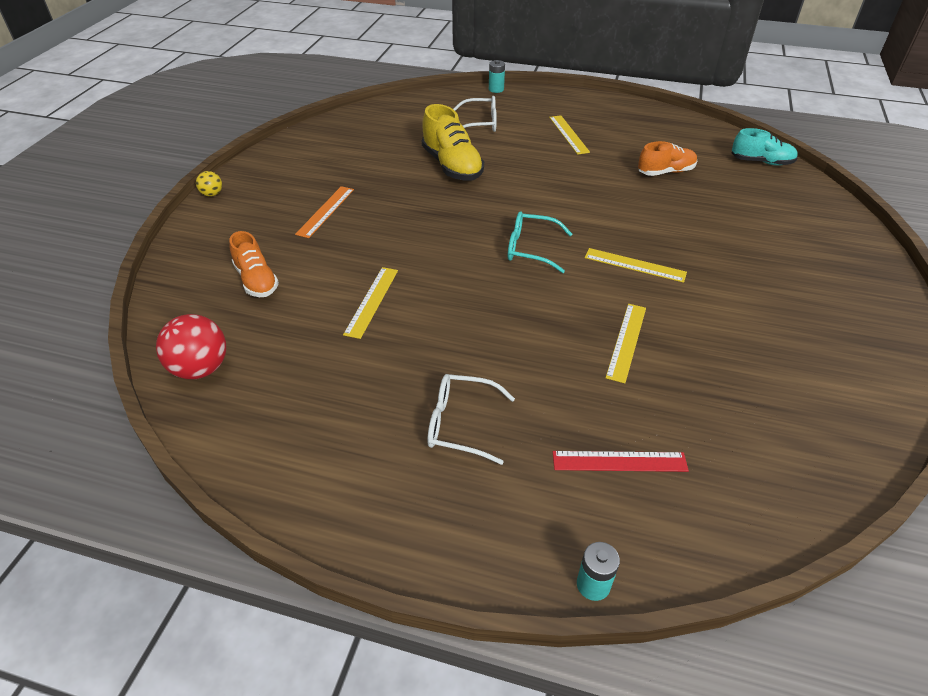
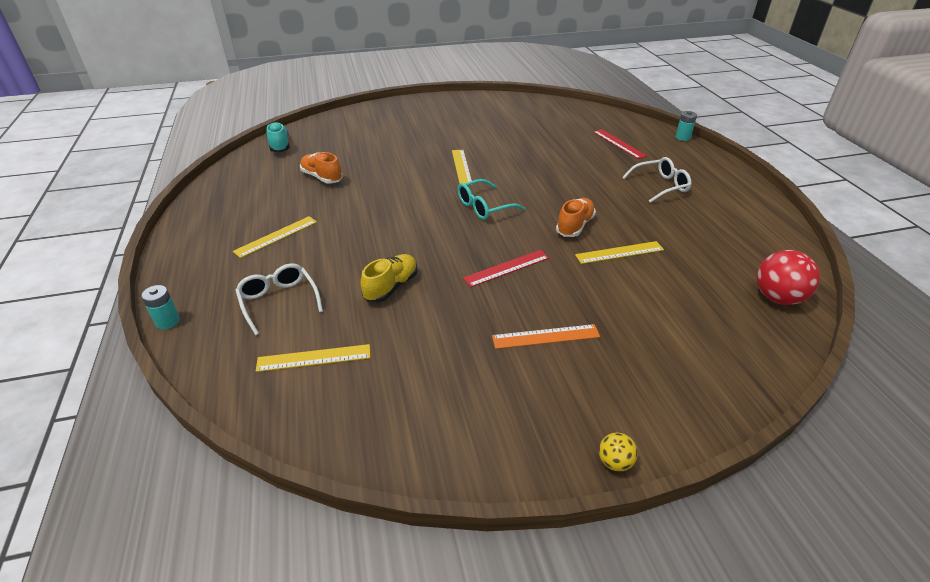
camera: 120 degrees left, 5 degrees down
orange shoe [229,231,279,297] -> orange shoe moved to [556,198,596,237]
yellow shoe [422,104,484,181] -> yellow shoe [360,254,418,302], size x0.66
white glasses [427,374,515,465] -> white glasses turned 90 degrees counterclockwise [622,157,691,203]
turquoise glasses [508,211,572,273] -> turquoise glasses turned 75 degrees clockwise [458,179,525,220]
yellow ruler [605,304,646,383] -> yellow ruler moved to [256,344,370,372]
none -> red ruler [463,250,549,287]

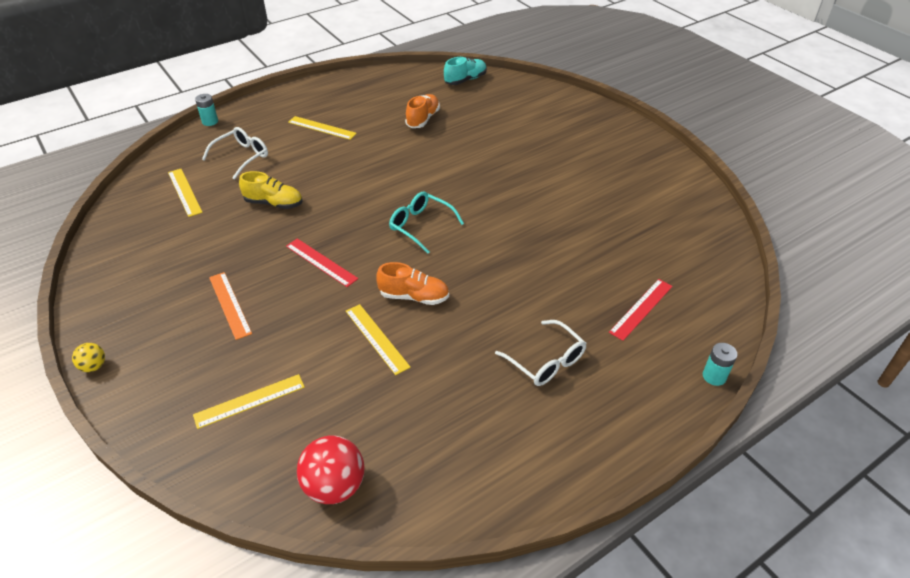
camera: 70 degrees right, 5 degrees up
yellow ruler [452,150,473,185] -> yellow ruler moved to [193,374,305,429]

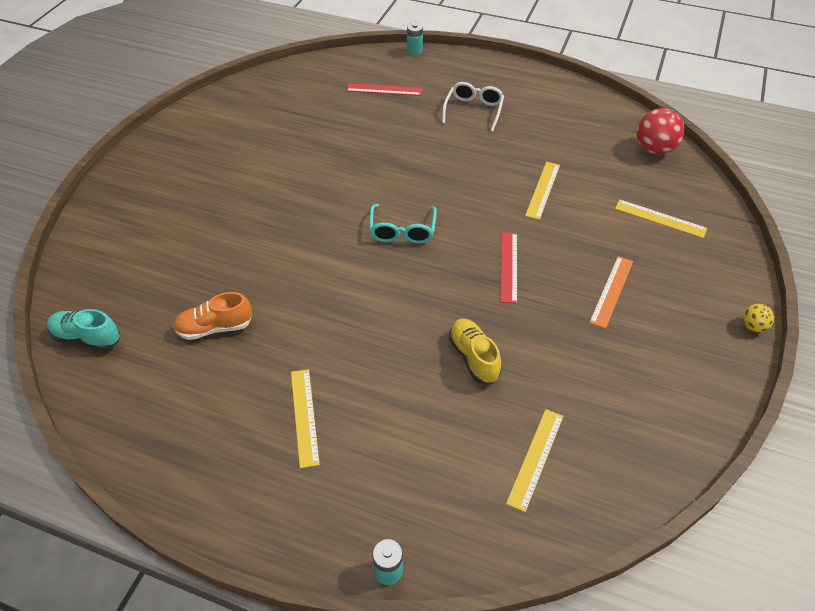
camera: 125 degrees left, 5 degrees up
white glasses [202,127,268,180] -> none
orange shoe [376,262,449,305] -> none

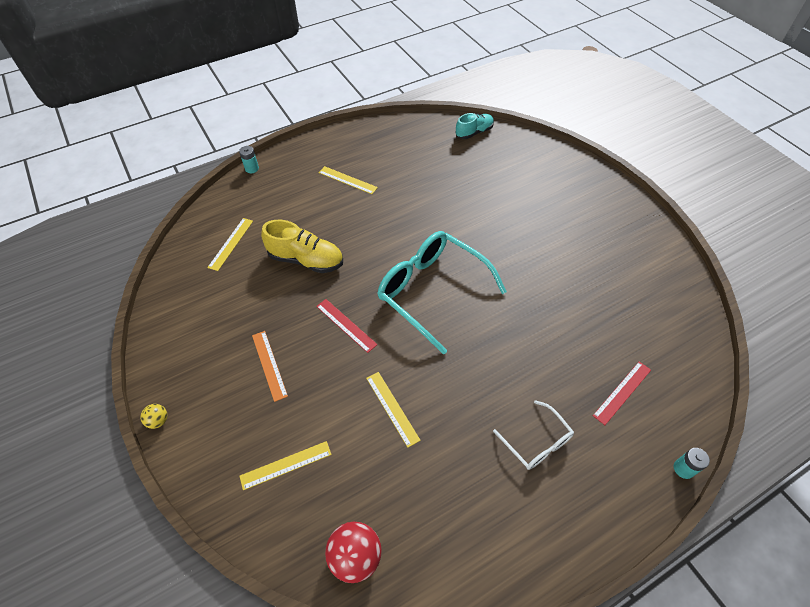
camera: 130 degrees right, 5 degrees up
orange shoe [173,292,252,340] -> none
turquoise glasses [369,204,437,244] -> turquoise glasses [377,231,507,355], size x1.97
yellow shoe [449,318,501,384] -> yellow shoe [261,220,343,273], size x1.51
yellow ruler [506,409,563,512] -> yellow ruler turned 45 degrees clockwise [207,218,253,271]

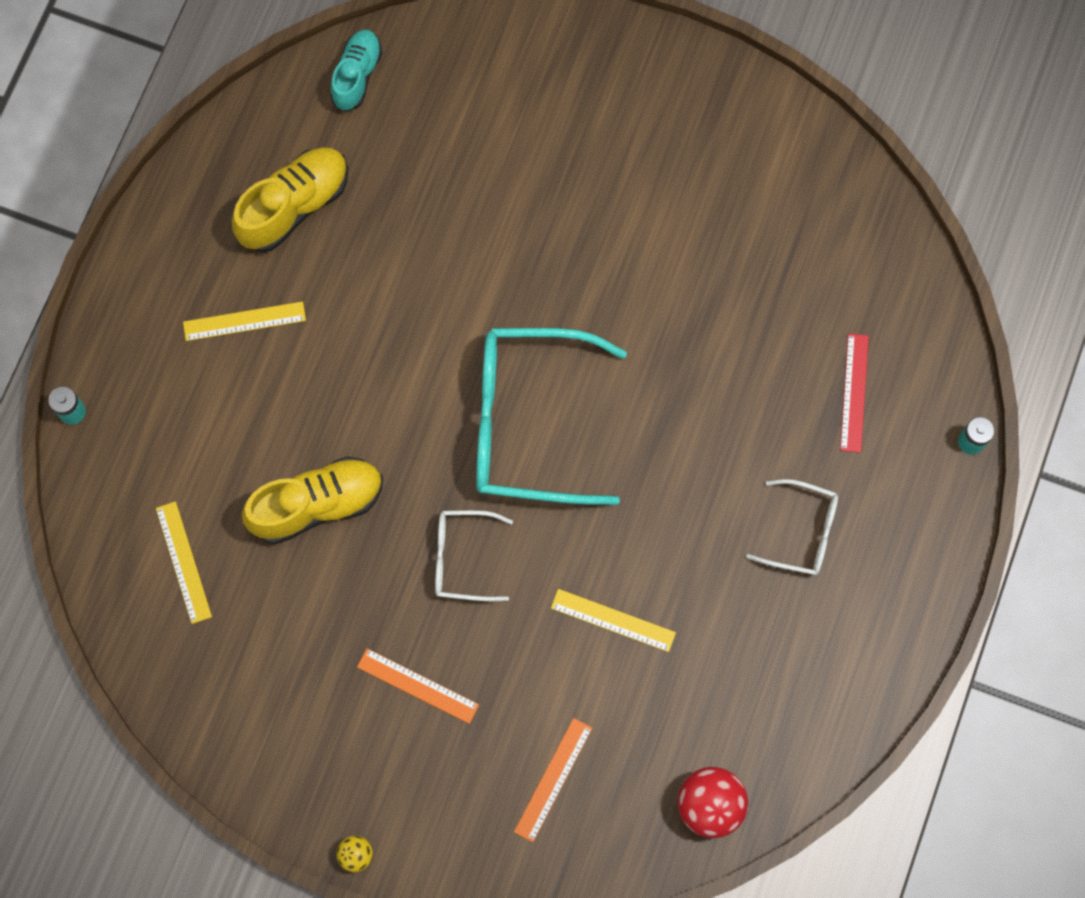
camera: 40 degrees left, 20 degrees up
yellow ruler [240,441,332,490] -> orange ruler [514,718,592,842]
red ruler [316,299,378,353] -> white glasses [435,510,513,601]
none -> yellow shoe [232,147,348,252]

